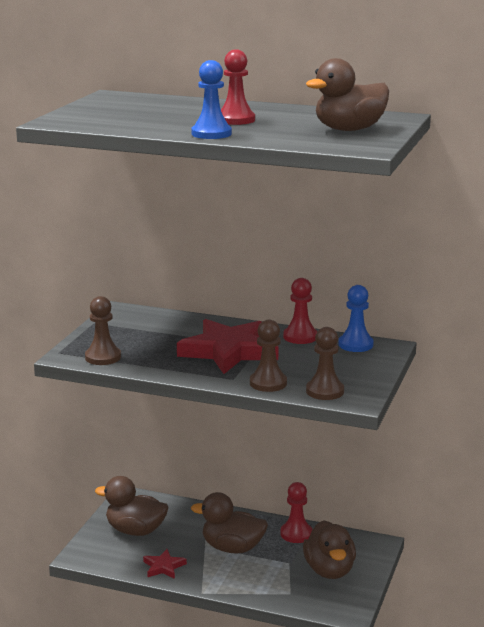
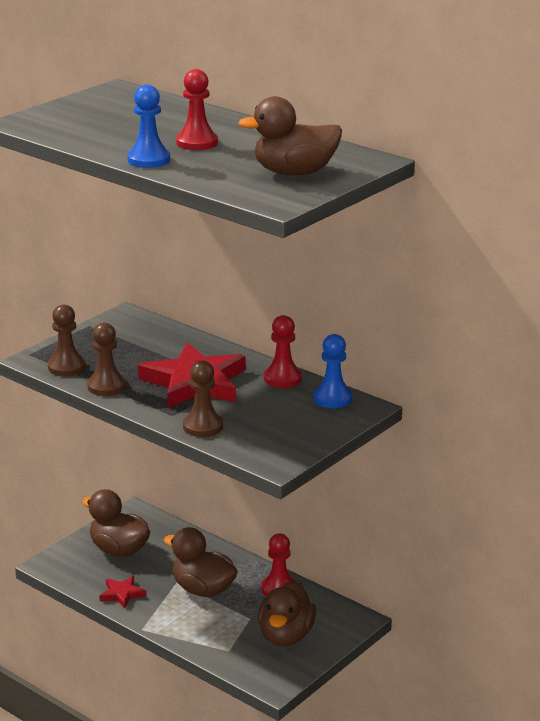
camera: 20 degrees right, 5 degrees up
brown pawn [306,327,344,400] -> brown pawn moved to [87,323,126,396]

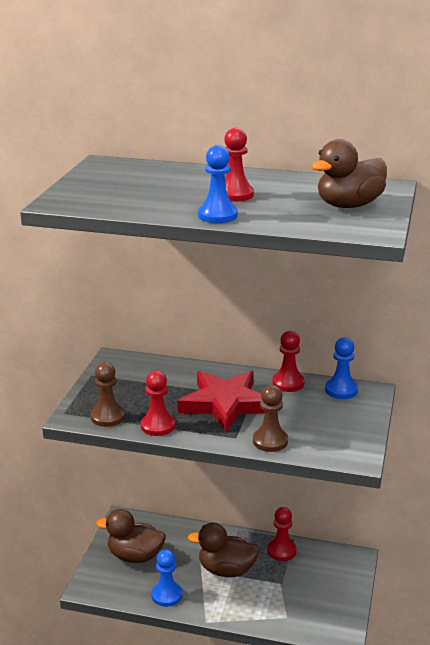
camera: 25 degrees left, 0 degrees up
brown pawn [87,323,126,396] -> red pawn [141,371,175,436]
red star [99,576,146,608] -> blue pawn [151,549,182,607]
brown duck [258,581,316,646] -> none

